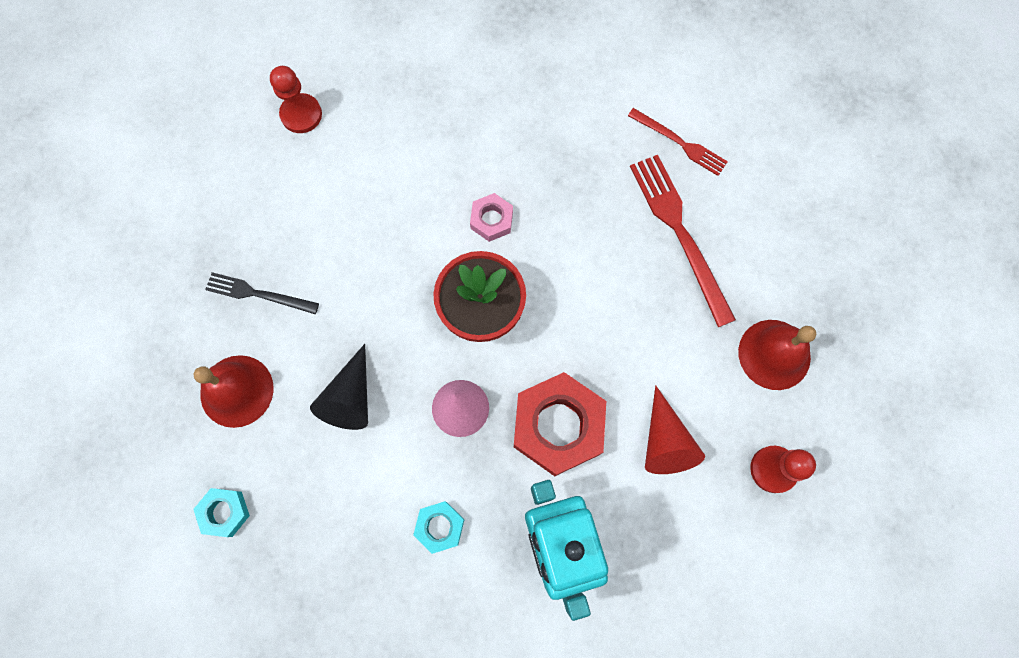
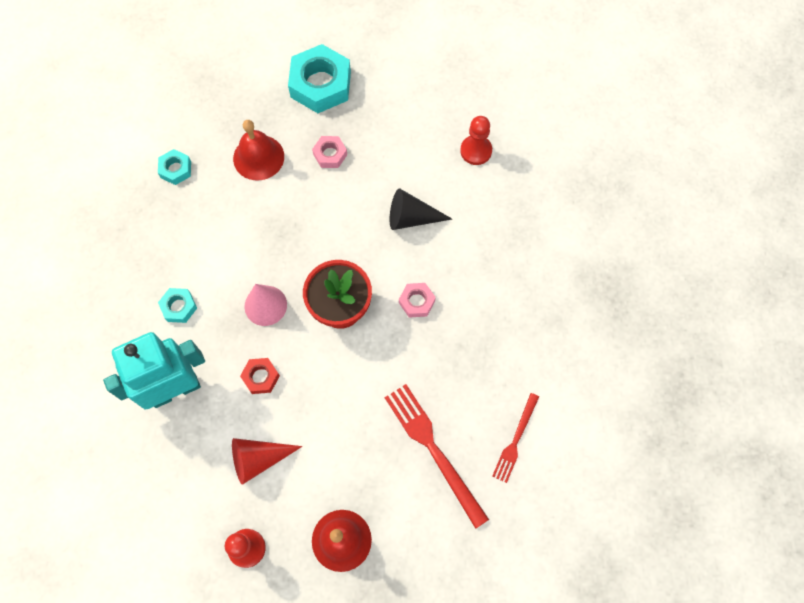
camera: 80 degrees right, 5 degrees down
black fork [205,272,319,314] -> pink nut [312,136,347,168]
black cone [310,344,368,430] -> black cone moved to [390,188,452,230]
red nut [514,372,606,476] -> red nut [240,358,280,394], size x0.50
red fork [630,155,736,327] -> red fork turned 90 degrees counterclockwise [385,384,489,529]
none -> turquoise nut [288,44,351,113]

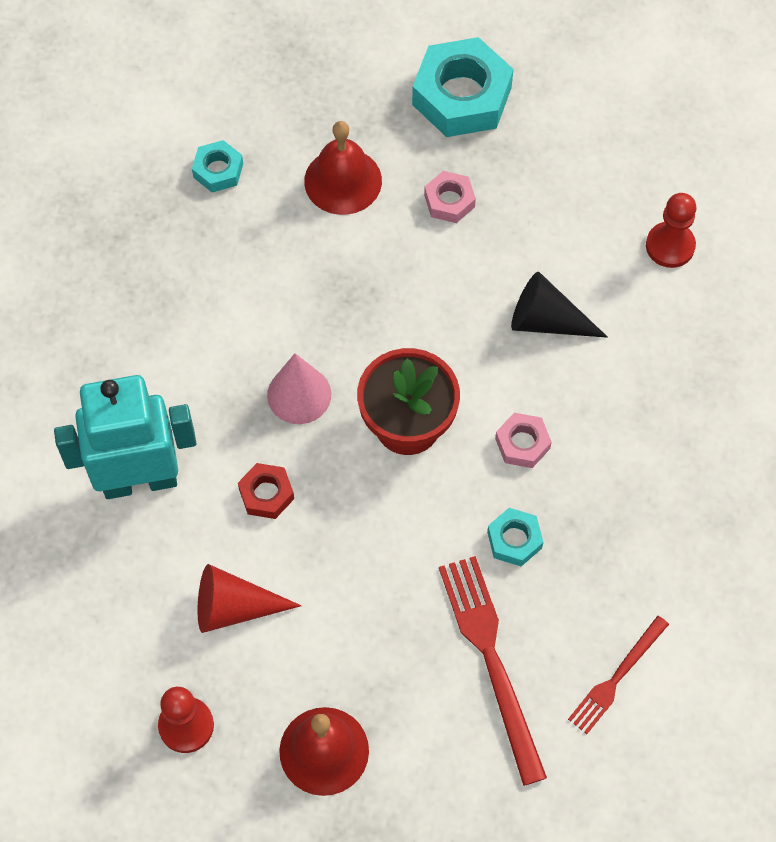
camera: 15 degrees right, 5 degrees down
turquoise nut [158,288,197,323] -> turquoise nut moved to [487,508,543,566]

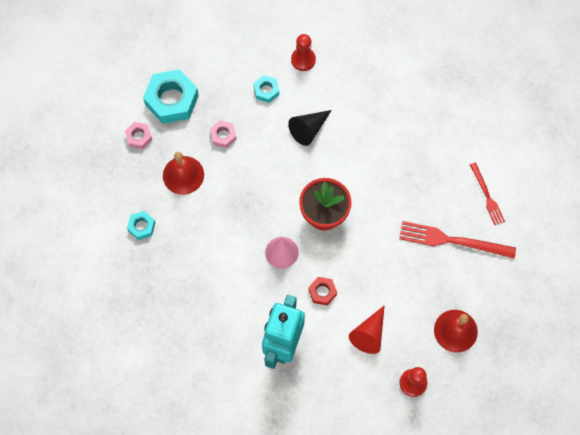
camera: 60 degrees left, 5 degrees up
turquoise nut [487,508,543,566] -> turquoise nut moved to [254,75,279,103]
pink nut [495,413,552,468] -> pink nut moved to [125,122,152,149]

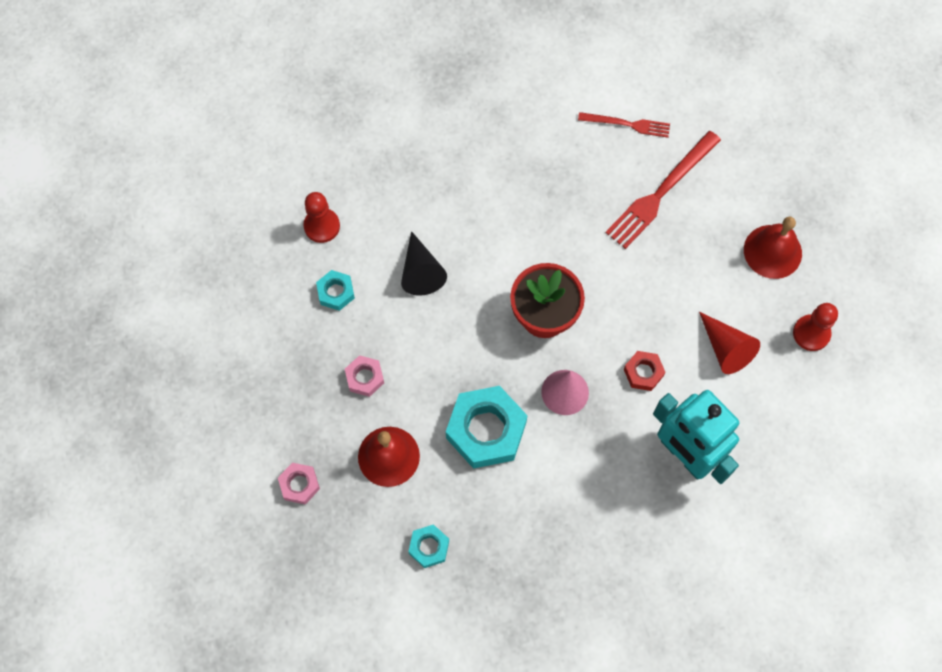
camera: 60 degrees left, 0 degrees up
turquoise nut [143,69,199,124] -> turquoise nut moved to [446,386,528,469]

